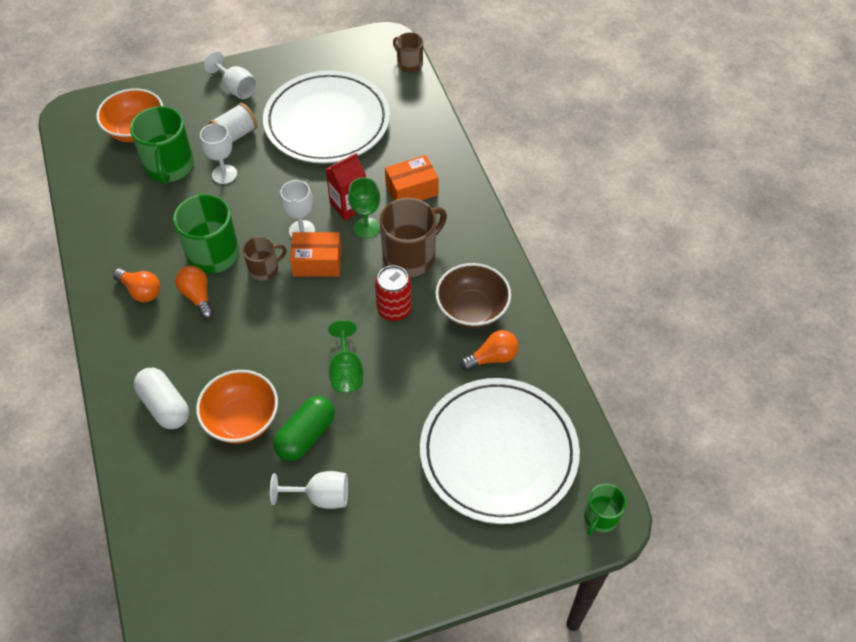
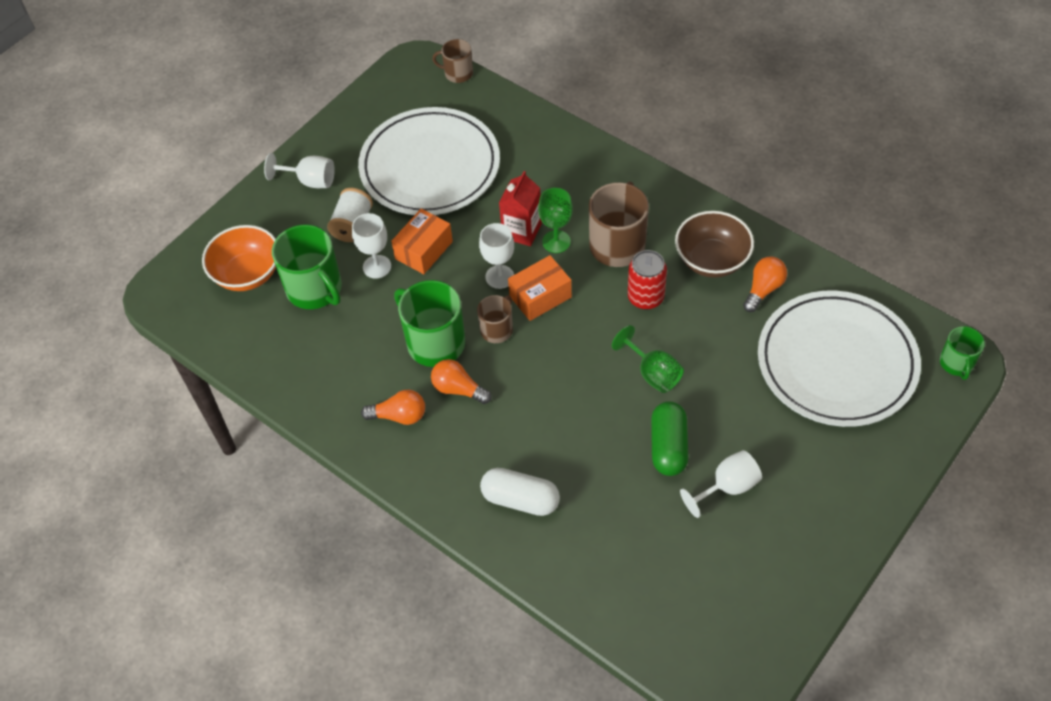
camera: 30 degrees left, 0 degrees up
orange bowl [196,370,278,443] -> none
orange box [385,155,439,201] -> orange box moved to [391,209,453,274]

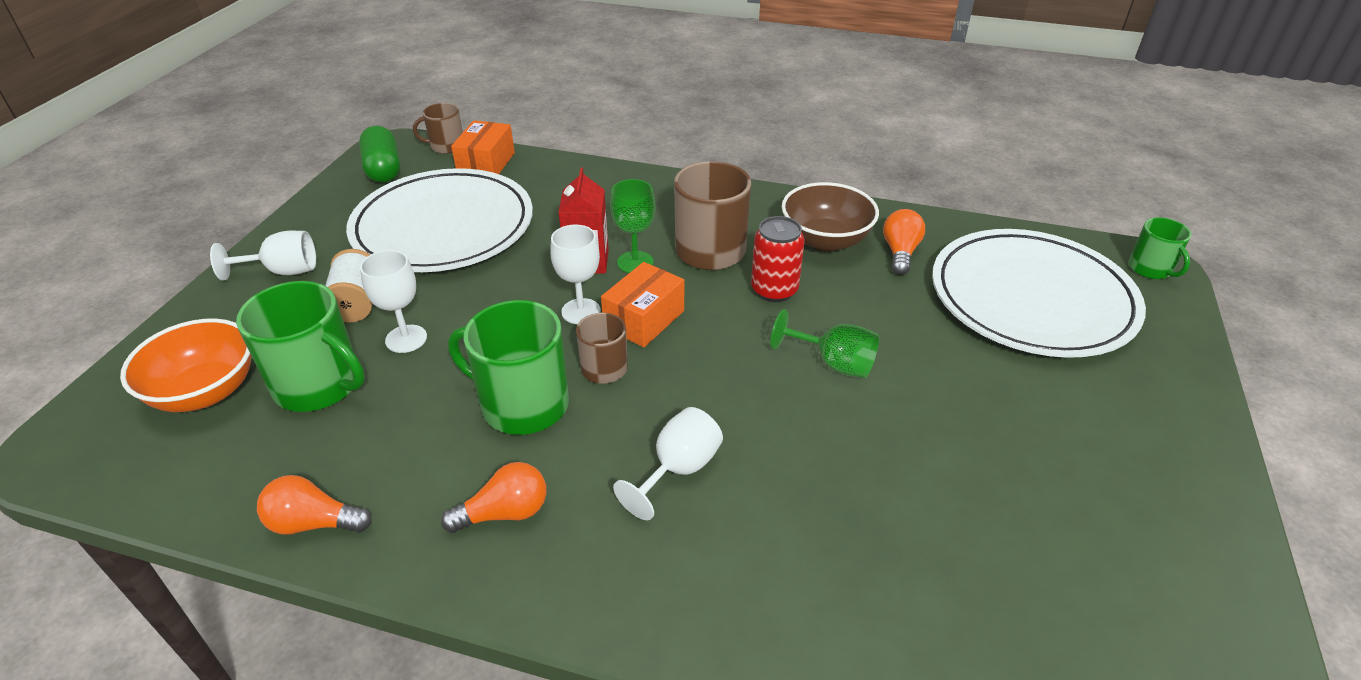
camera: 25 degrees left, 15 degrees down
orange box [391,209,453,274] -> orange box moved to [451,120,515,174]
orange light bulb [431,359,492,404] -> orange light bulb moved to [257,475,372,535]
white capsule [480,468,560,516] -> none
green capsule [651,401,689,476] -> green capsule moved to [359,126,400,183]
white goblet [680,450,762,518] -> white goblet moved to [613,407,723,520]

